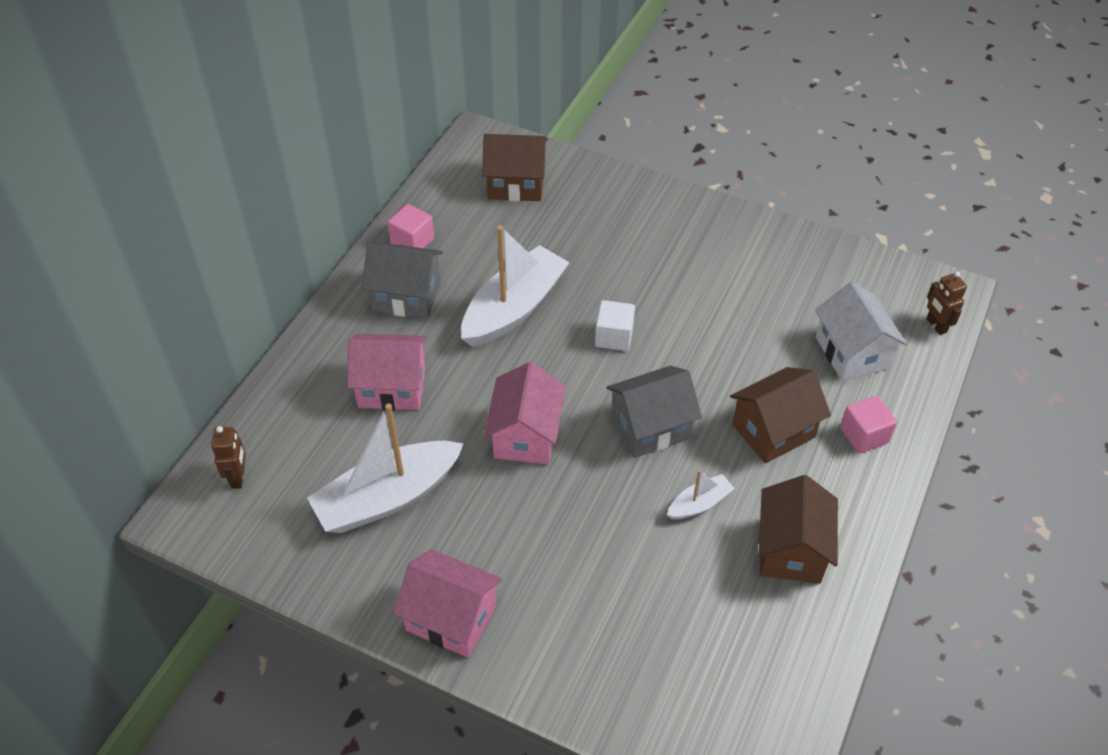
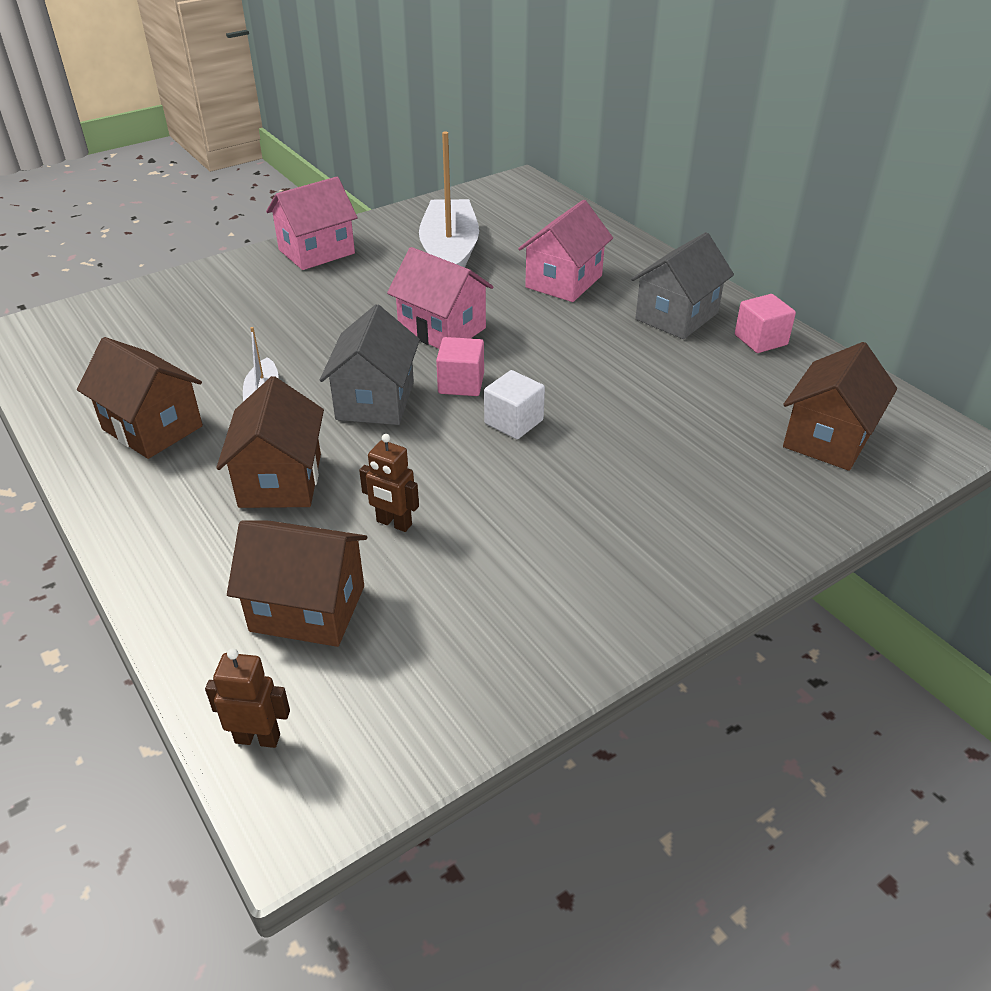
camera: 120 degrees right, 10 degrees down
brown robot [211,426,246,489] -> brown robot moved to [359,434,419,532]
white boat [461,225,570,347] -> none
white house [815,282,907,381] -> brown house [227,520,367,647]
pink cube [840,395,897,454] -> pink cube moved to [436,337,484,396]

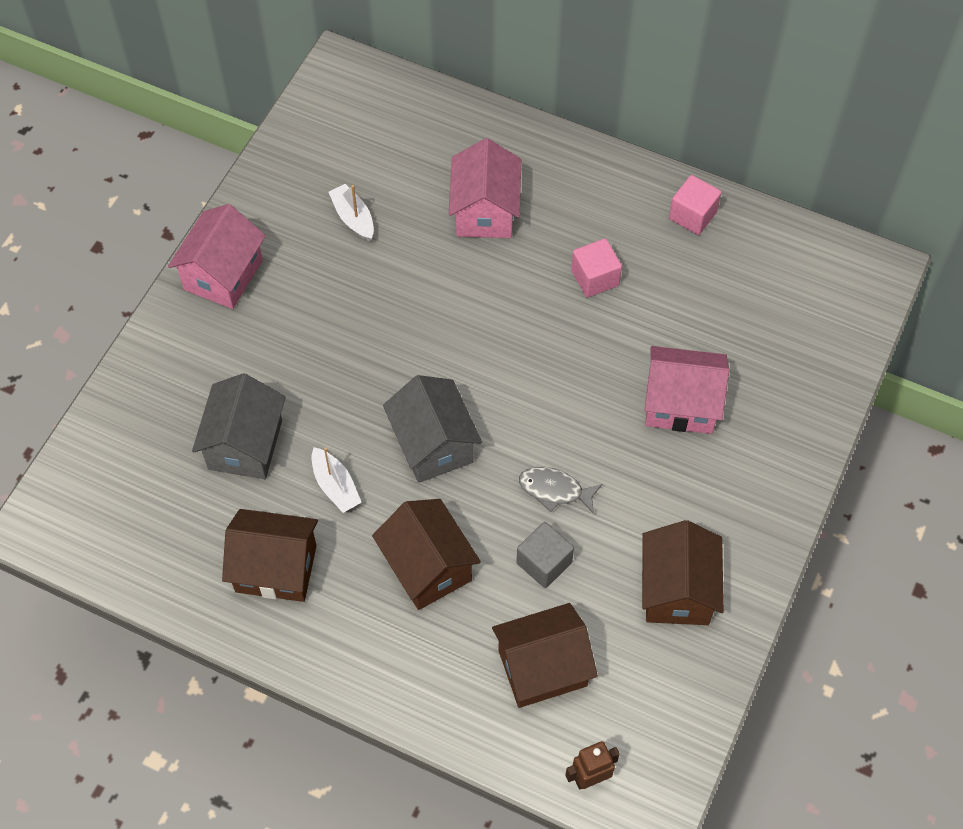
camera: 30 degrees left, 20 degrees up
brown robot [359,434,419,532] -> grey cube [516,522,574,588]
pink house [387,247,494,349] -> pink house moved to [644,346,729,434]
white boat [419,131,479,267] -> white boat [329,184,374,241], size x0.47
pink cube [436,337,484,396] -> pink cube moved to [571,238,622,297]
white cube [484,370,545,439] -> none
grey house [631,232,734,339] -> grey house moved to [192,373,286,479]
brown house [783,342,897,471] -> brown house moved to [642,520,724,625]
none -> grey fish [519,467,602,514]

